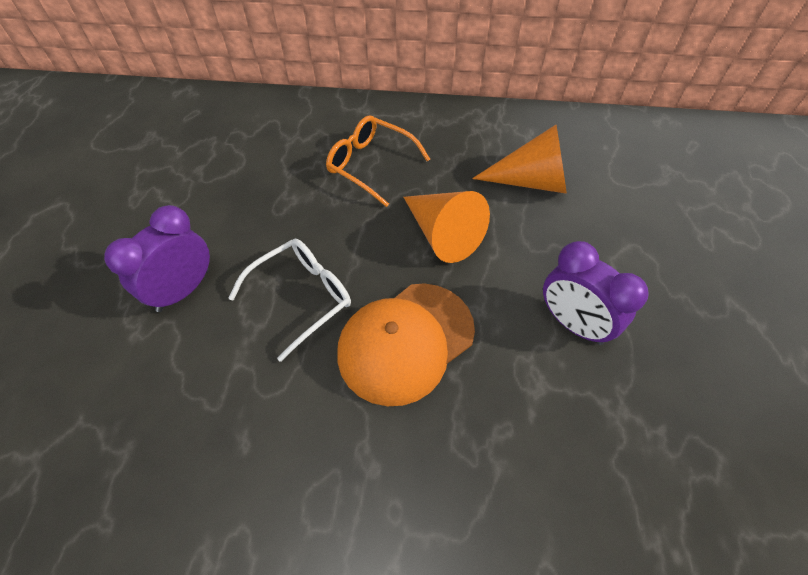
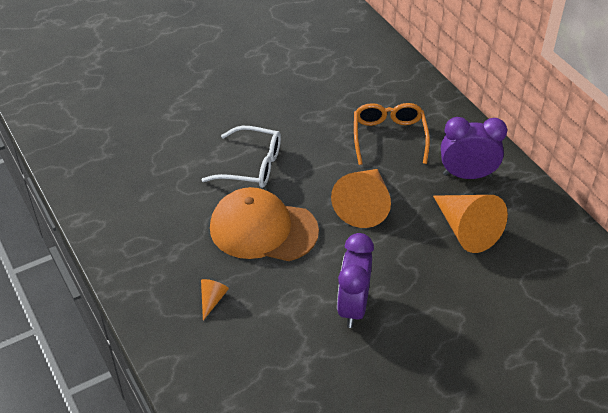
camera: 55 degrees right, 10 degrees down
purple clock [104,205,210,312] -> purple clock moved to [441,117,507,179]
none -> orange cone [201,279,229,321]

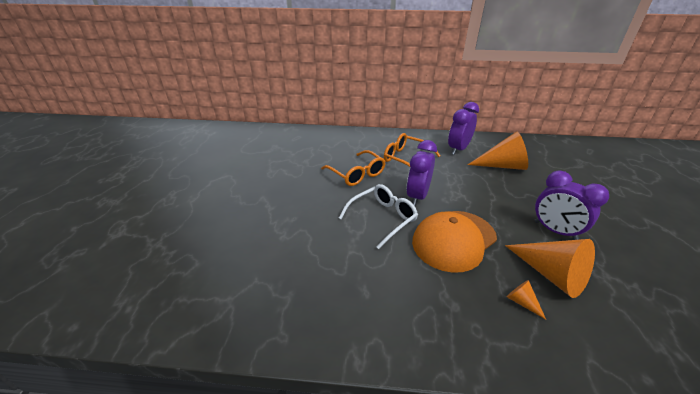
camera: 55 degrees left, 10 degrees down
orange cone [331,169,391,228] -> orange cone moved to [505,239,595,298]
none -> orange glasses [321,150,386,186]
none -> purple clock [406,140,437,206]

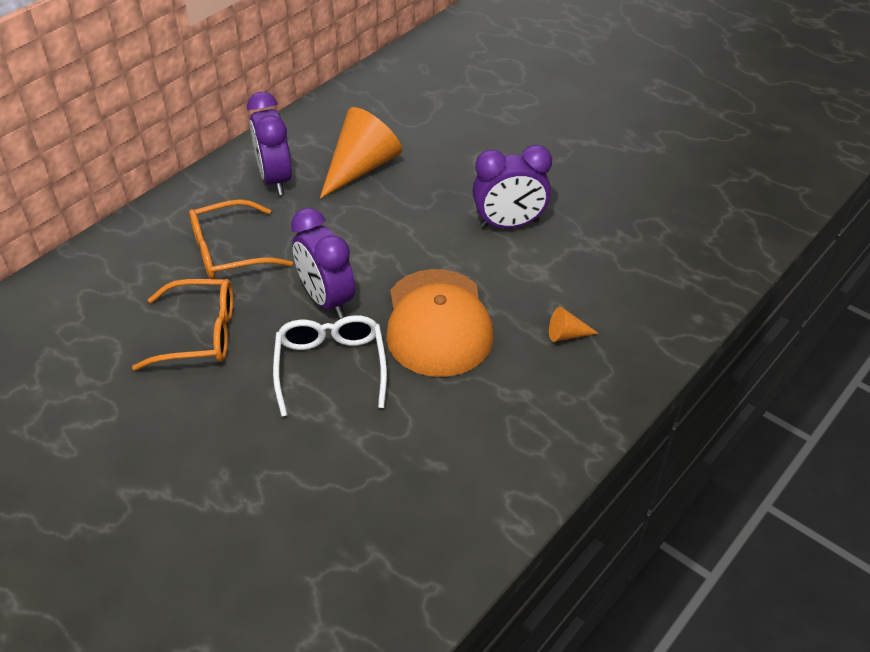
camera: 55 degrees left, 10 degrees up
orange cone [505,239,595,298] -> none

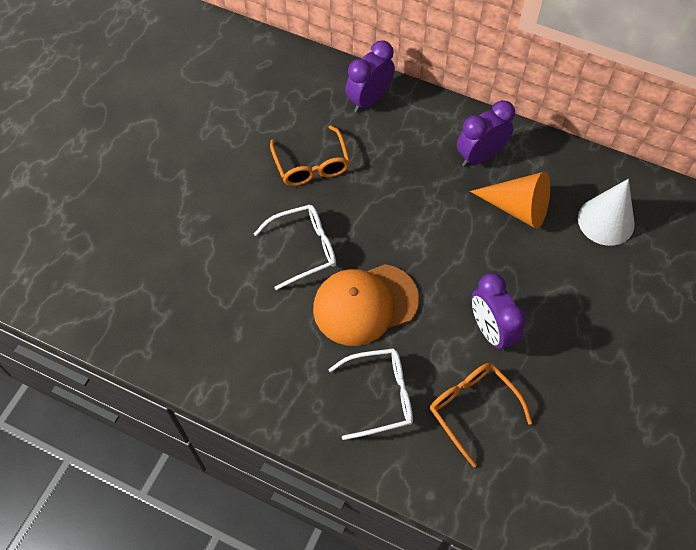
camera: 75 degrees right, 15 degrees up
orange glasses [189,199,293,279] -> orange glasses moved to [430,363,532,467]
purple clock [291,208,355,319] -> purple clock moved to [345,40,395,113]
orange cone [549,307,599,342] -> white glasses [328,348,413,440]
none -> white cone [578,179,635,246]

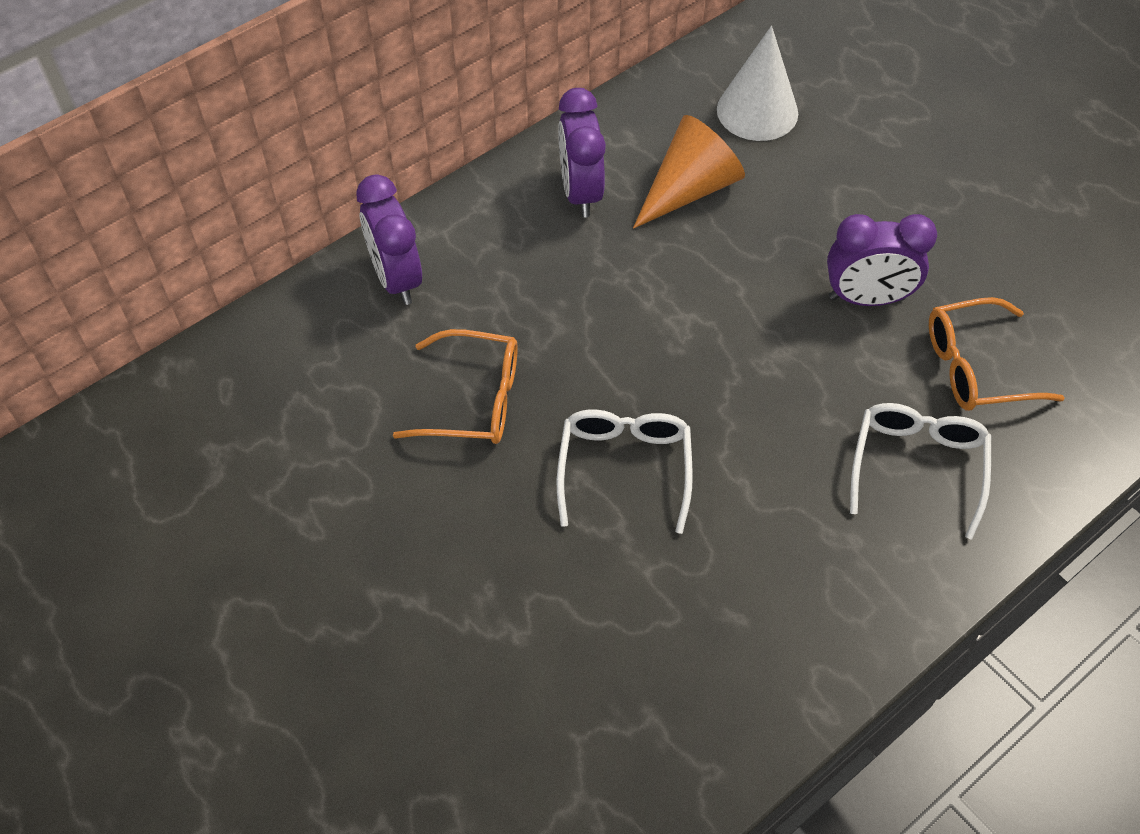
camera: 65 degrees left, 5 degrees down
orange cap [313,264,419,346] -> none

